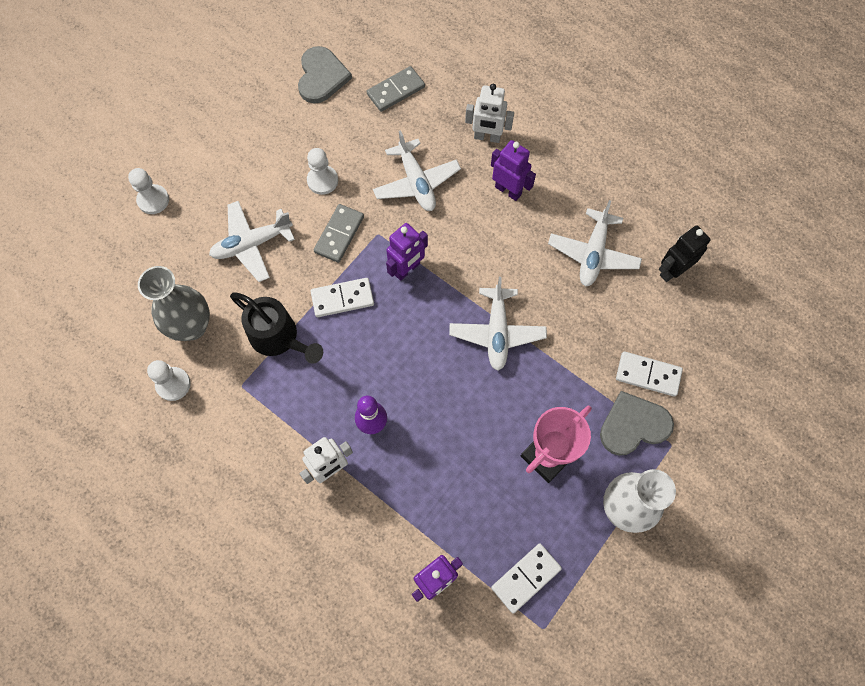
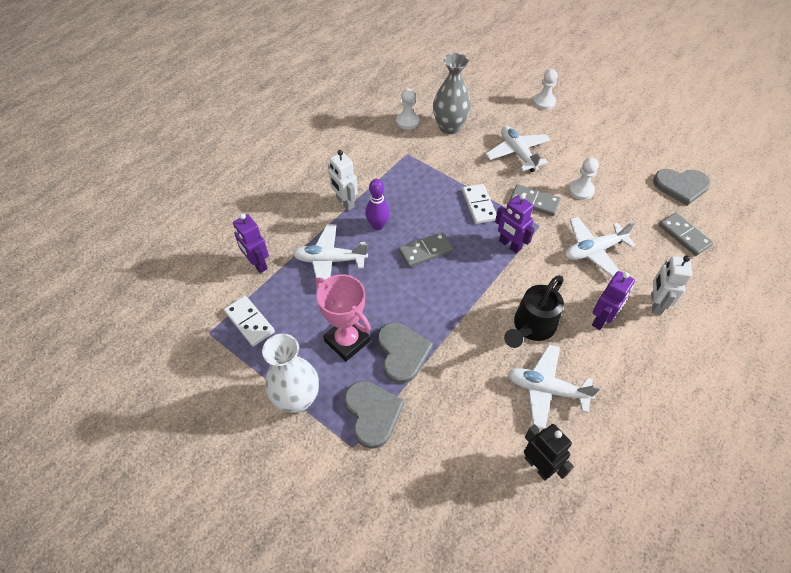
camera: 90 degrees right, 15 degrees down
black watering can [230,292,323,364] -> black watering can moved to [504,275,564,348]
white plane [449,277,547,371] -> white plane moved to [293,224,368,280]
white domino [616,351,683,397] -> none
none -> grey heart [377,322,433,383]
none -> grey domino [399,232,453,267]

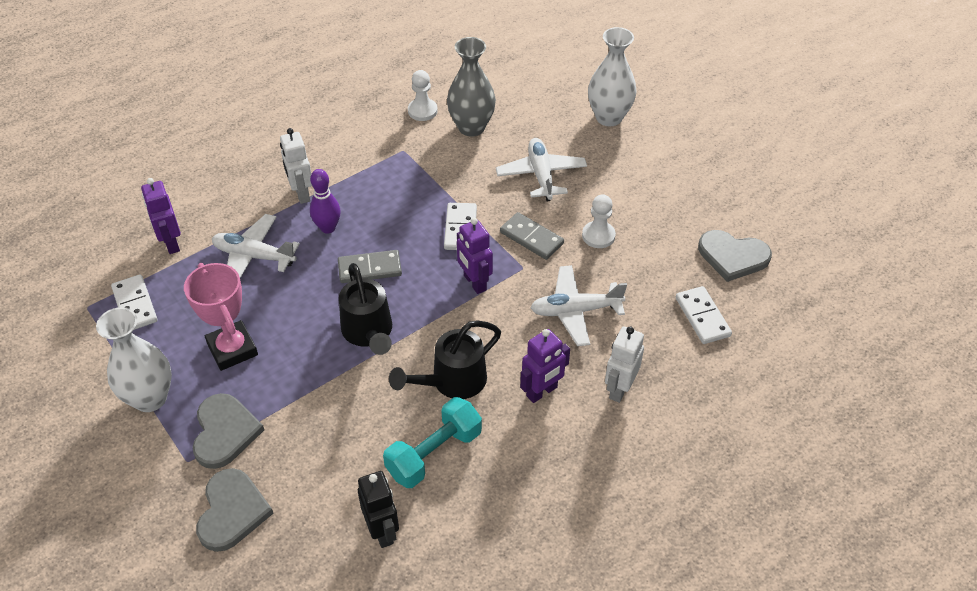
camera: 15 degrees right, 5 degrees down
grey heart [377,322,433,383] -> grey heart moved to [196,468,273,552]
white plane [507,345,600,429] -> turquoise dumbbell [383,397,482,488]
white pawn [533,69,558,110] -> white vase [588,27,637,126]
grey domino [659,213,713,256] -> white domino [676,286,732,344]
none -> black watering can [339,263,392,355]

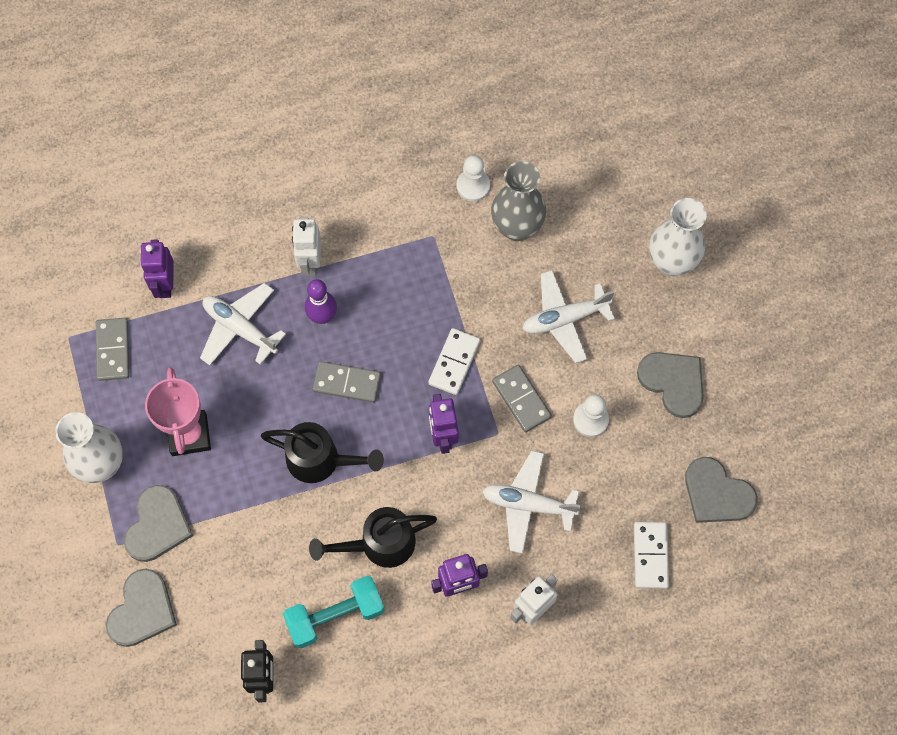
camera: 20 degrees right, 20 degrees up
white domino [111,274,158,330] -> grey domino [96,318,130,381]
black watering can [339,263,392,355] -> black watering can turned 75 degrees counterclockwise [261,422,384,483]
white plane [496,138,587,201] -> white plane turned 120 degrees counterclockwise [522,270,615,363]
none -> grey heart [637,352,704,418]

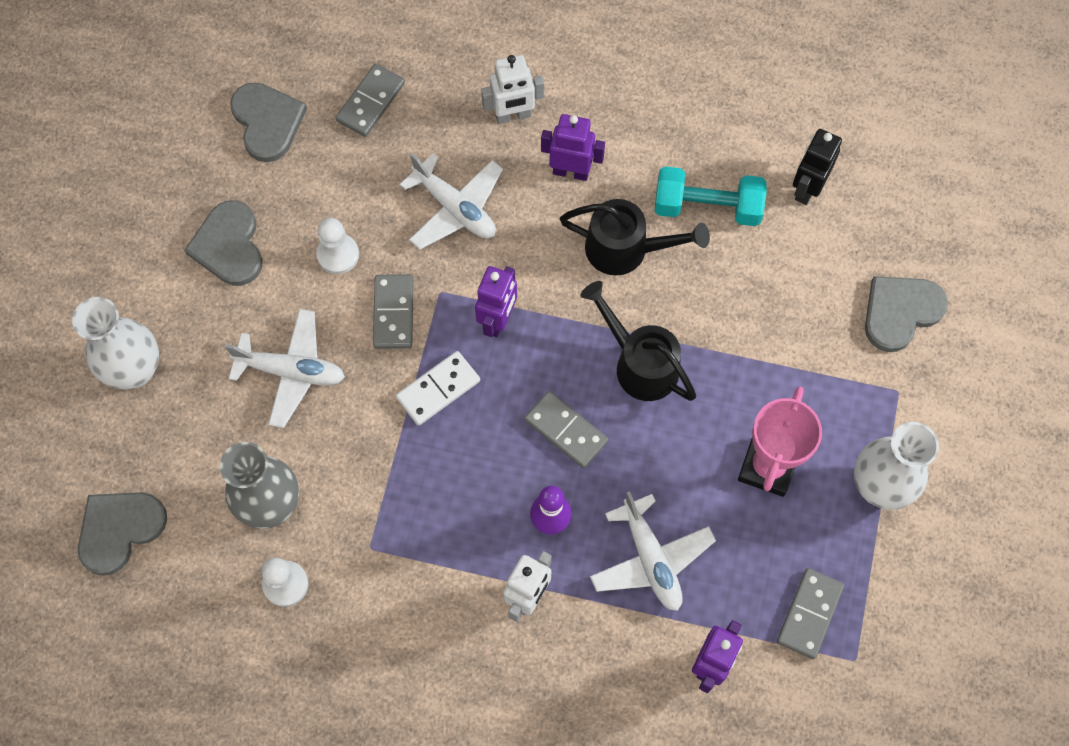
camera: 150 degrees left, 0 degrees up
grey heart [124,485,193,562] -> grey heart moved to [78,492,167,576]
white domino [634,522,669,589] -> grey domino [336,64,405,137]

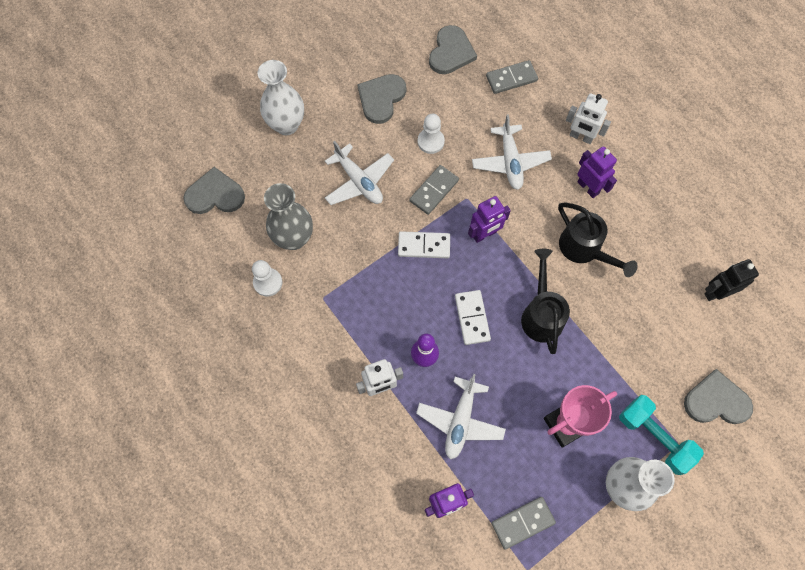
camera: 40 degrees right, 0 degrees up
grey domino [524,391,608,468] -> white domino [455,290,491,345]
turquoise dumbbell [655,167,767,226] -> turquoise dumbbell moved to [619,395,704,475]

